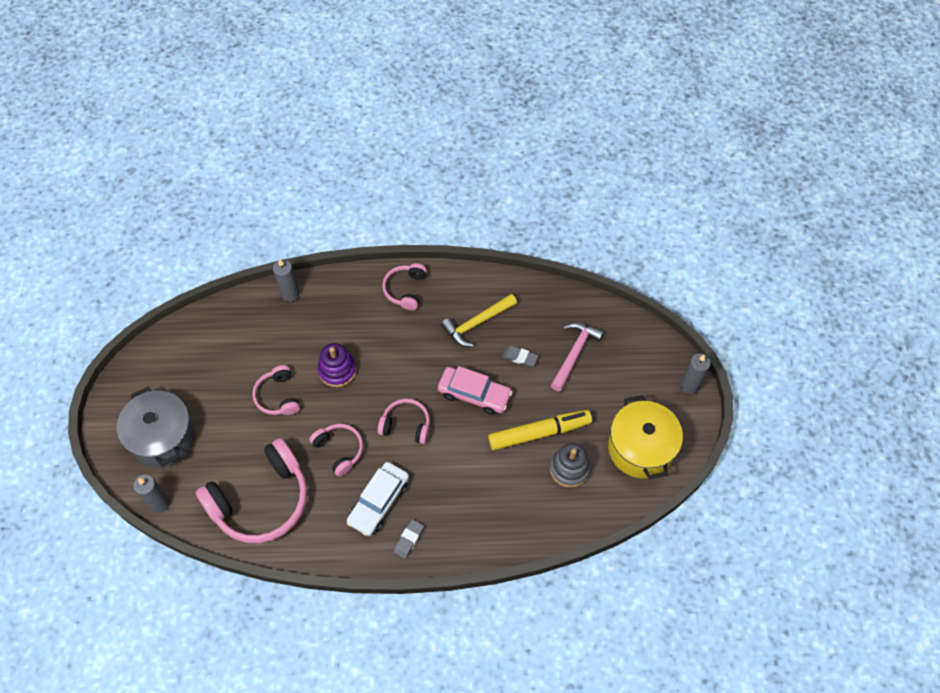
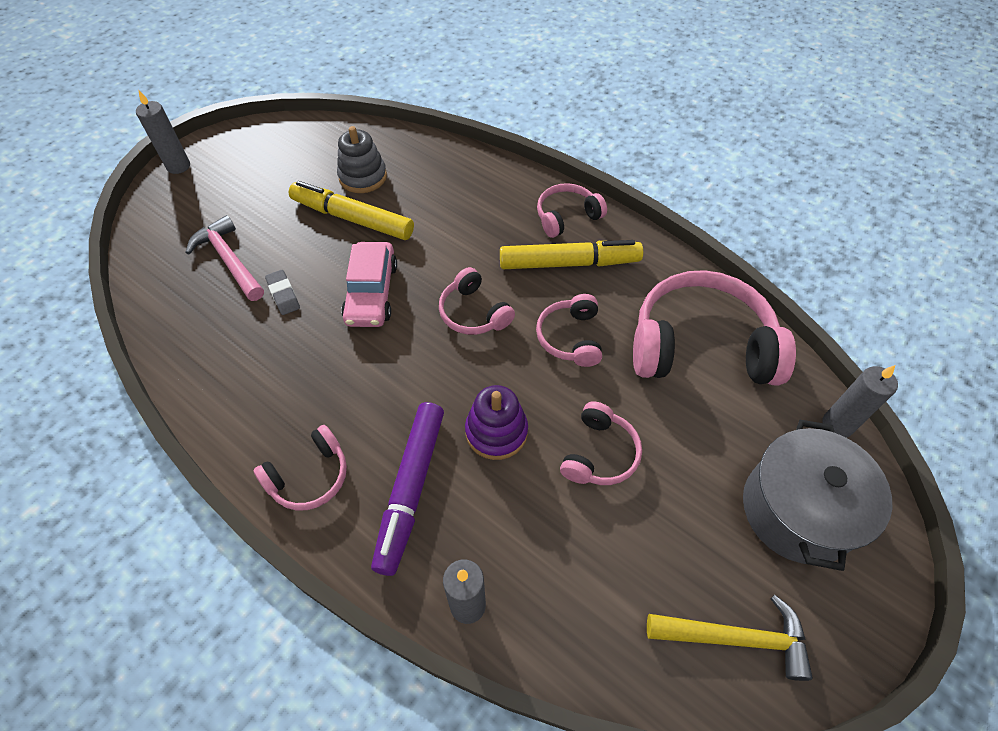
camera: 140 degrees left, 5 degrees down
white car [347,462,409,536] -> yellow marker [500,240,643,269]
grey eraser [394,519,424,559] -> pink headphones [537,183,607,238]
pink car [438,366,512,415] -> pink car turned 150 degrees counterclockwise [341,242,397,327]
yellow hammer [441,294,517,347] -> yellow hammer moved to [647,595,813,681]
pink hammer [551,322,604,392] -> pink hammer turned 75 degrees clockwise [185,215,264,301]
yellow pot [608,395,683,479] -> none
none -> purple marker [371,402,444,576]

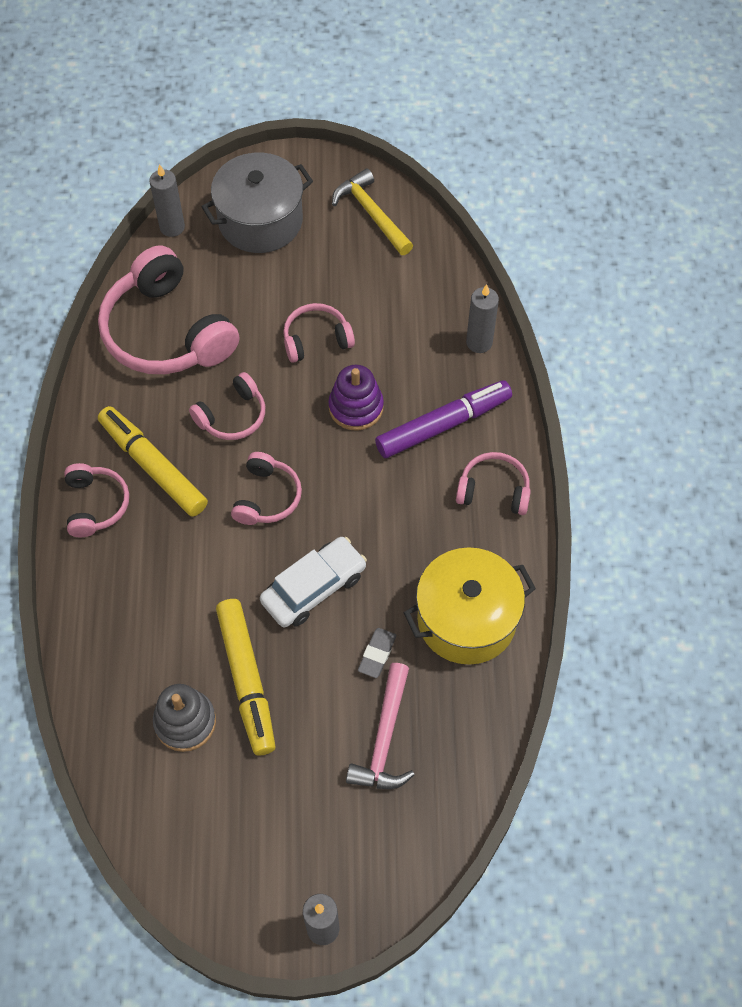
camera: 130 degrees left, 5 degrees up
pink car [341,242,397,327] -> white car [260,537,367,628]
pink headphones [537,183,607,238] -> pink headphones turned 120 degrees counterclockwise [64,463,129,537]
none -> yellow pot [404,547,536,665]

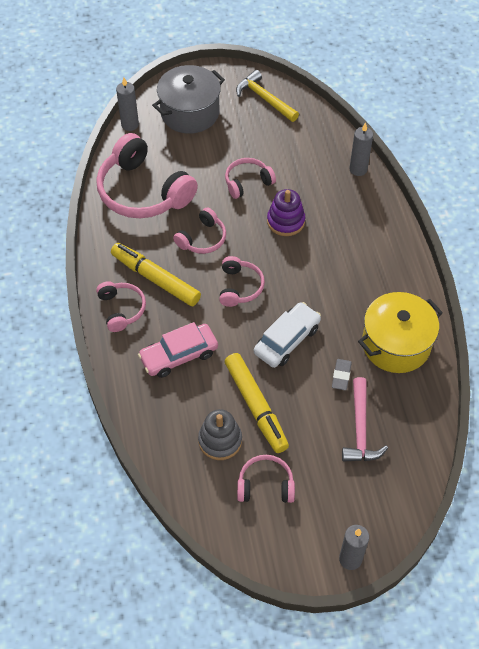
camera: 10 degrees left, 5 degrees down
purple marker [375,380,512,458] -> none
pink headphones [456,452,531,515] -> pink headphones moved to [237,455,295,503]
none -> pink car [138,322,218,378]

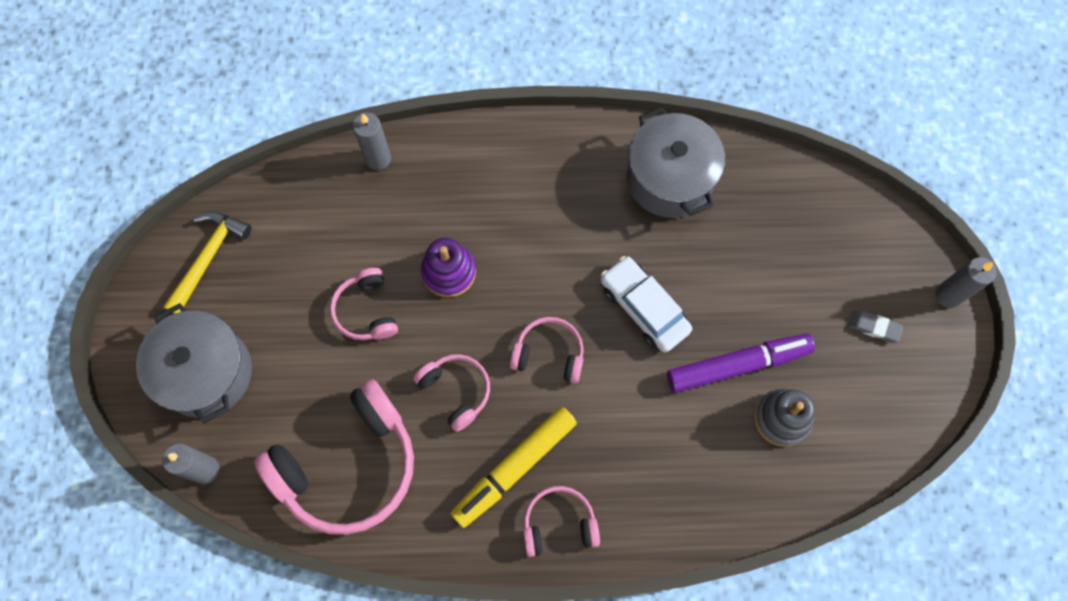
camera: 80 degrees left, 15 degrees up
pink car [138,322,218,378] -> none
yellow marker [225,353,289,453] -> purple marker [667,334,815,393]
yellow hammer [236,70,299,122] -> yellow hammer turned 150 degrees clockwise [163,211,252,314]
pink headphones [237,455,295,503] -> none
grey eraser [332,359,352,390] -> grey eraser moved to [848,310,903,342]
pink hammer [342,377,388,462] -> none
yellow pot [358,292,443,373] -> grey pot [626,108,725,218]

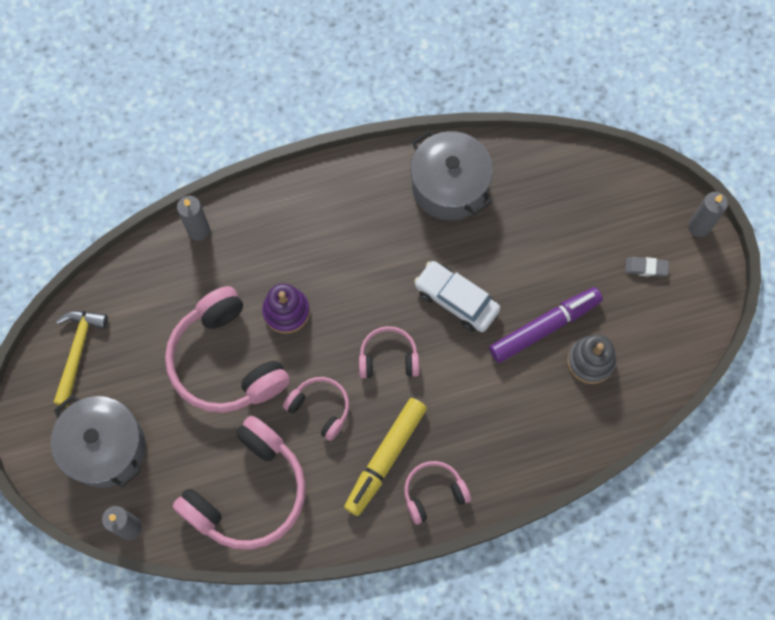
camera: 15 degrees left, 0 degrees up
pink headphones [330,268,398,340] -> pink headphones [165,286,290,413], size x1.95

